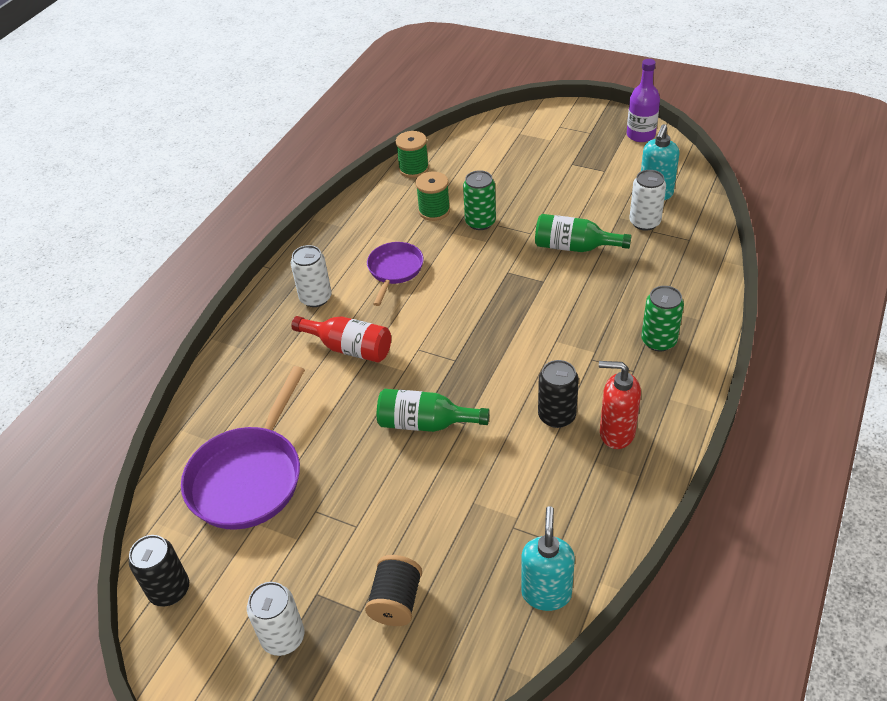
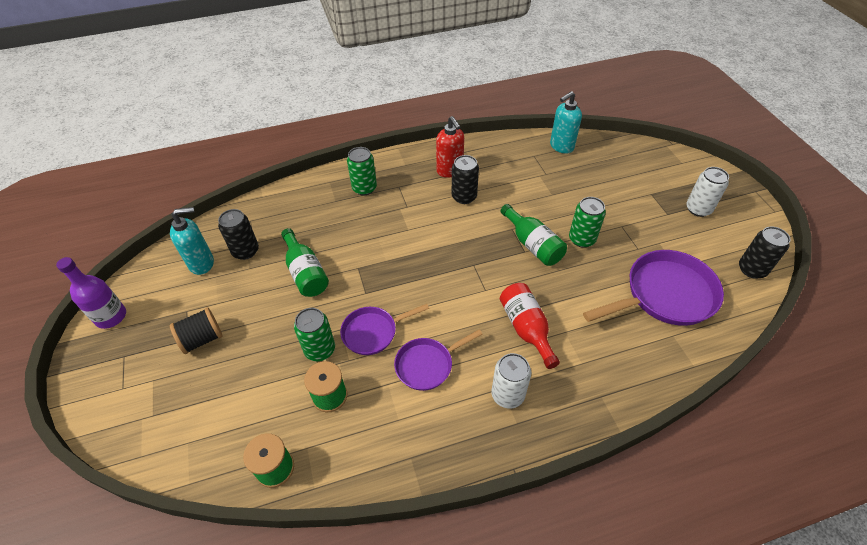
camera: 135 degrees left, 5 degrees up
black spool [365,555,422,626] -> black spool moved to [170,308,223,354]
white can [629,170,666,231] -> black can [218,209,259,260]
none -> purple pan [340,304,429,355]
none -> green can [569,197,606,248]

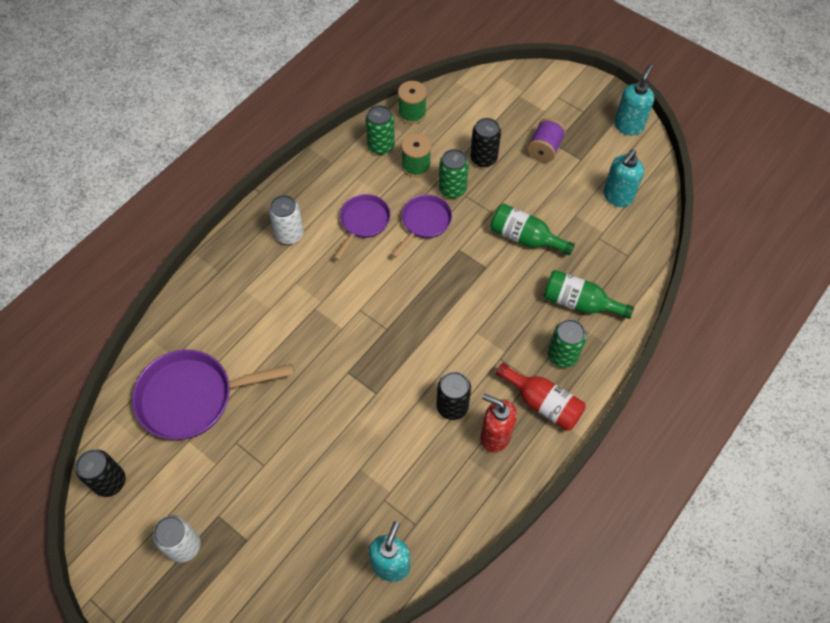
camera: 145 degrees right, 10 degrees up
purple bottle [56,257,126,329] -> turquoise soap dispenser [614,64,655,135]
black spool [170,308,223,354] -> purple spool [527,118,566,162]
black can [218,209,259,260] -> black can moved to [470,118,501,167]
green bottle [500,204,567,266] -> green bottle moved to [543,270,634,319]
red bottle [500,283,560,369] -> red bottle moved to [496,363,586,431]
green can [569,197,606,248] -> green can moved to [365,105,395,155]
purple pan [583,250,724,326] -> purple pan turned 45 degrees clockwise [132,349,294,440]

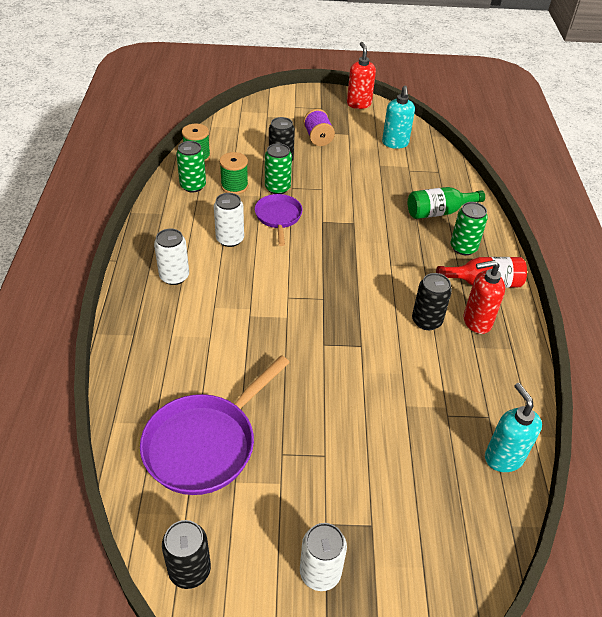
camera: 40 degrees left, 15 degrees down
purple pan [333,194,390,260] -> white can [214,193,244,247]
green bottle [490,203,575,255] -> none
turquoise soap dispenser [614,64,655,135] -> red soap dispenser [347,42,376,109]

